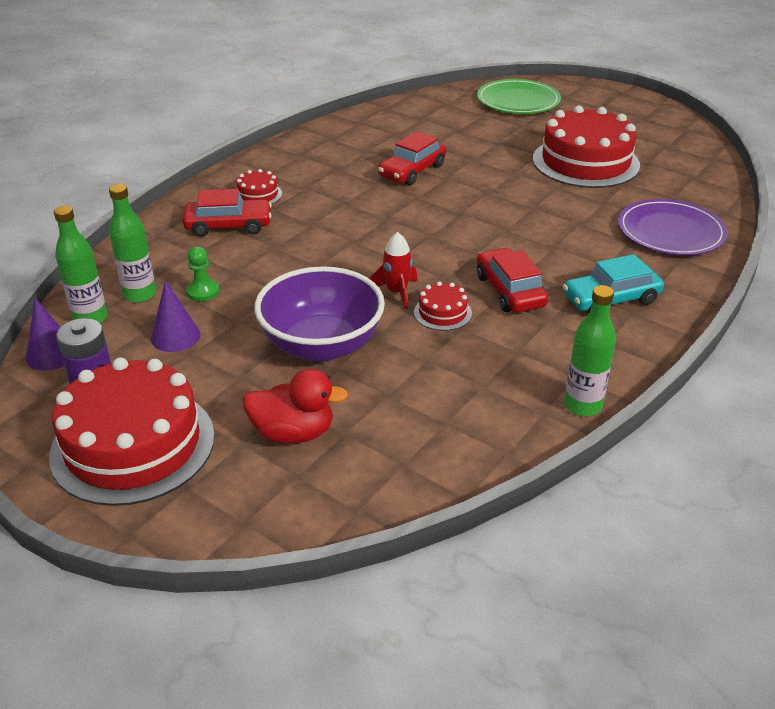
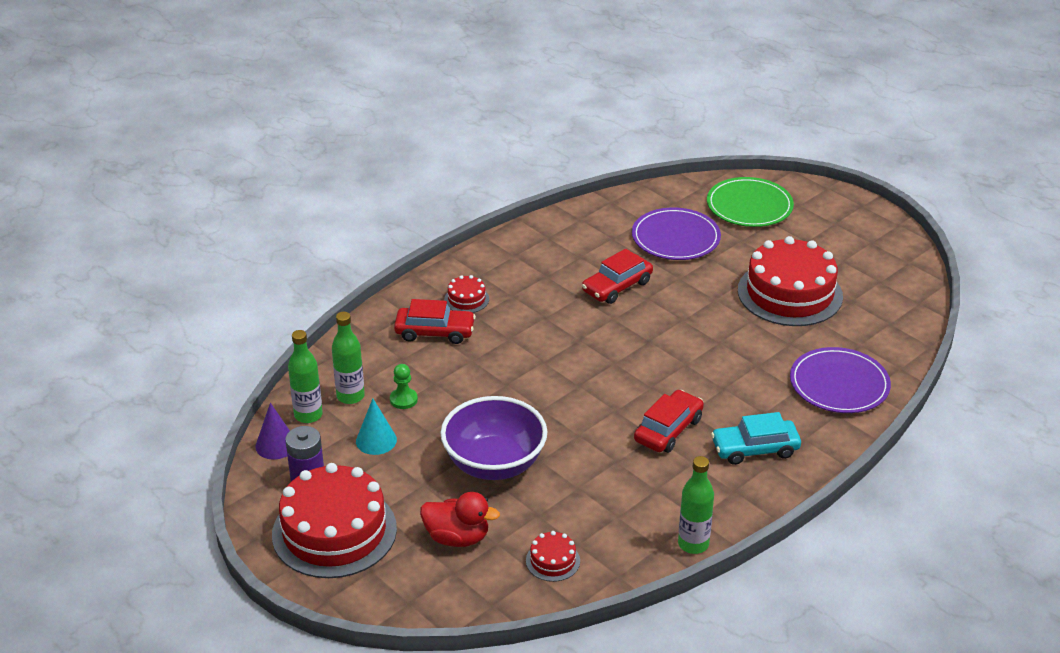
camera: 10 degrees right, 0 degrees up
purple cone [151,280,201,352] -> turquoise cone [356,399,397,455]
red rocket [370,232,417,309] -> none
red cake [414,281,472,331] -> red cake moved to [526,531,580,582]
red car [477,248,549,313] -> red car turned 45 degrees clockwise [634,390,704,453]
none -> purple plate [632,208,721,260]

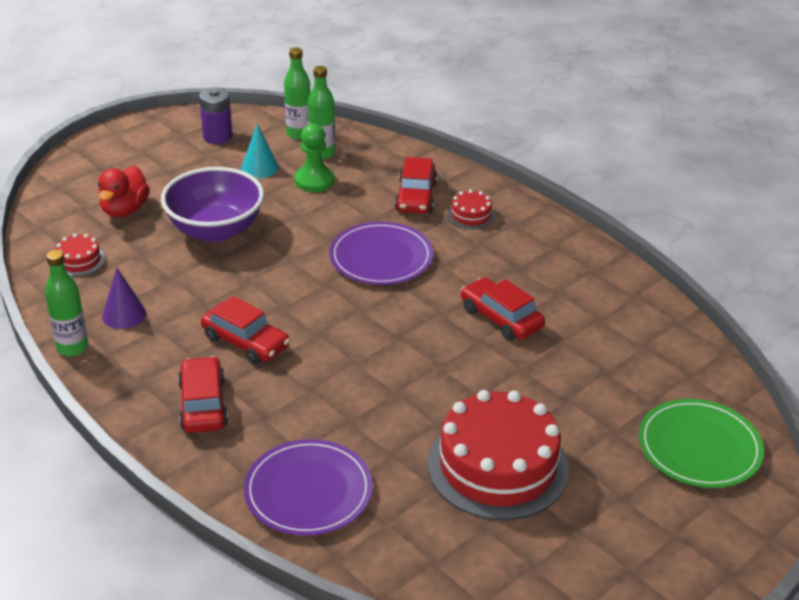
camera: 90 degrees right, 0 degrees up
purple cone [255,403,290,459] -> purple cone moved to [102,268,146,329]
red cake [272,463,397,578] -> none
green pawn [390,364,418,409] -> green pawn [294,124,334,192], size x1.51
purple plate [632,208,721,260] -> purple plate moved to [329,222,433,285]
turquoise car [711,412,801,465] -> red car [178,356,228,433]

